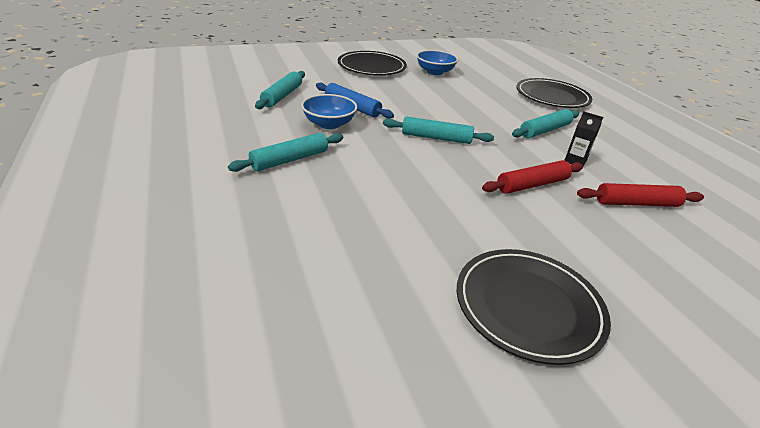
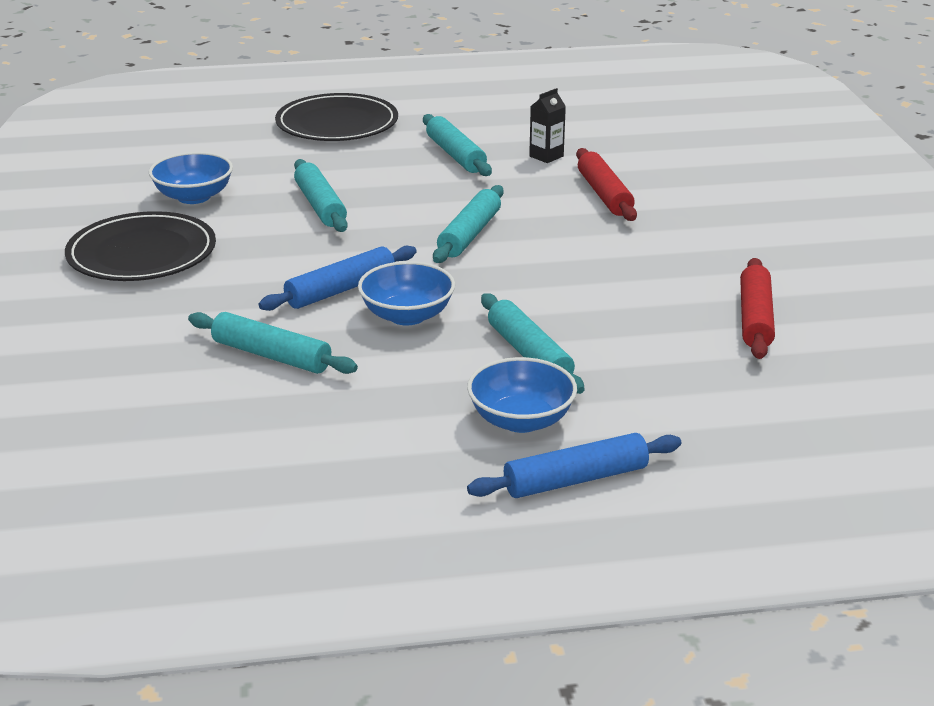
camera: 75 degrees left, 5 degrees down
black plate [457,249,611,365] -> none
red rolling pin [577,183,704,207] -> red rolling pin moved to [740,258,775,359]
none -> turquoise rolling pin [294,159,348,232]
none -> blue bowl [467,357,577,433]
none -> blue rolling pin [467,433,682,498]

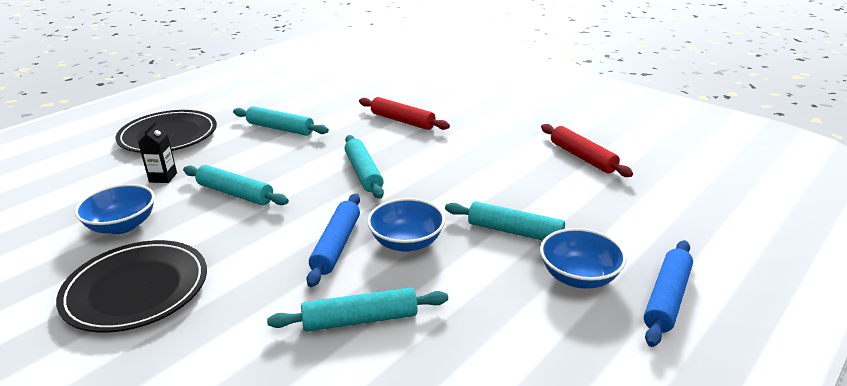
camera: 40 degrees left, 0 degrees up
black carton [529,88,566,163] -> black carton moved to [138,122,177,183]

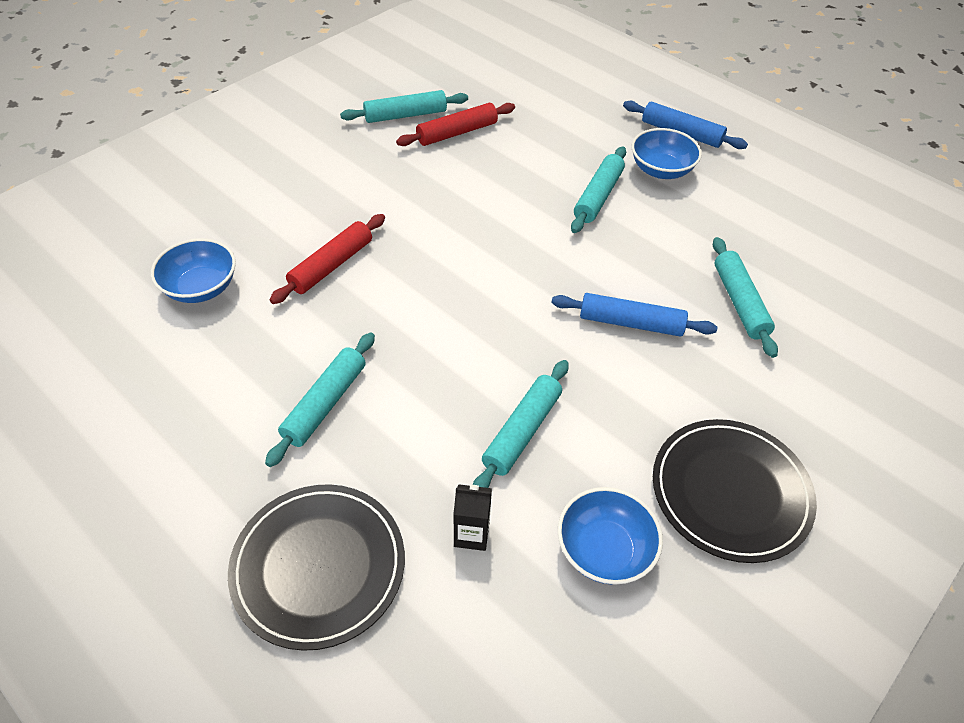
camera: 90 degrees left, 20 degrees up
turquoise rolling pin [345,135,384,199] -> turquoise rolling pin moved to [340,90,468,123]
blue bowl [367,198,445,252] -> blue bowl moved to [151,238,236,303]

